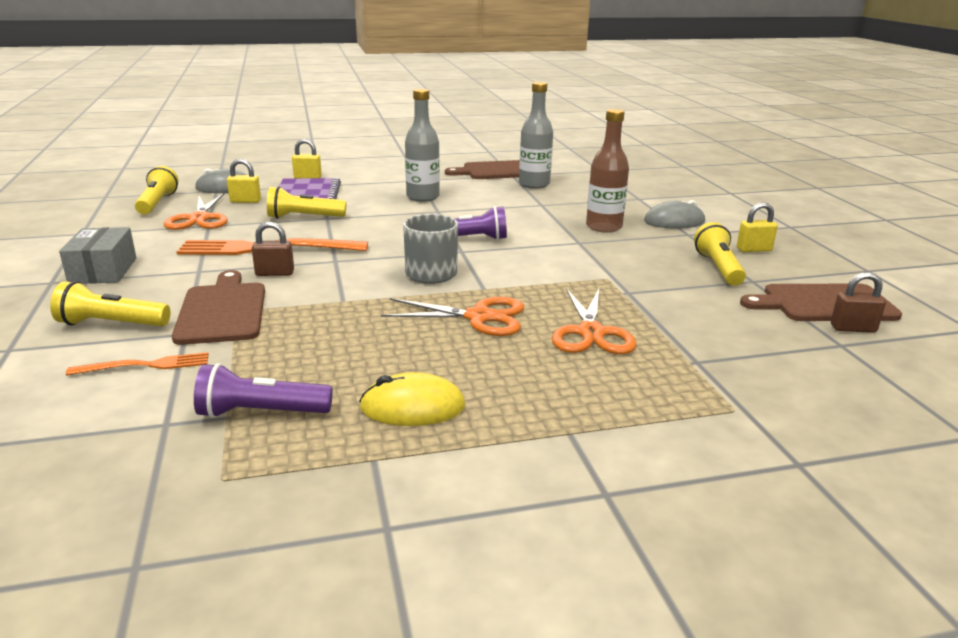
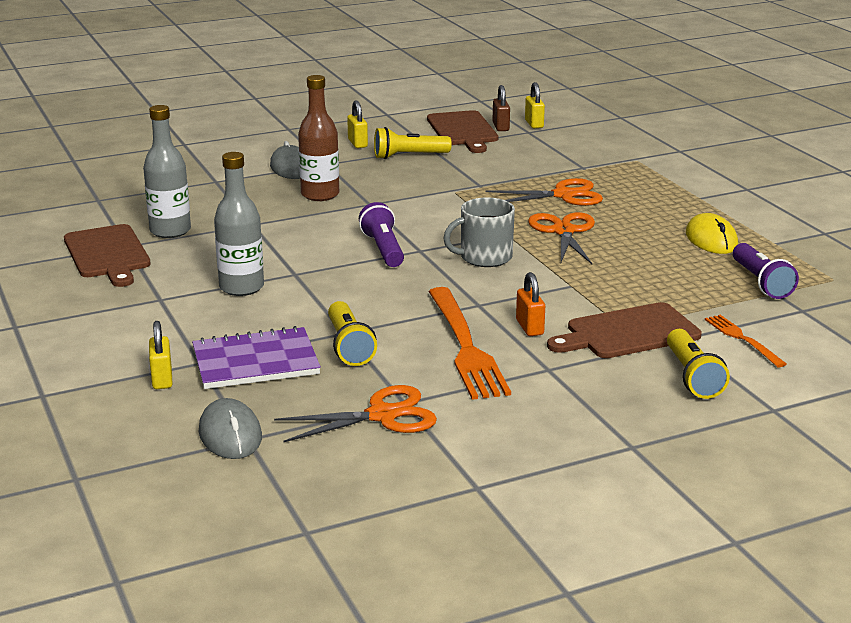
camera: 100 degrees left, 0 degrees up
grey box [59,227,136,284] -> none
yellow flashlight [135,166,179,215] -> none
yellow padlock [227,159,261,203] -> yellow padlock moved to [525,82,545,128]
brown padlock [252,222,294,276] -> orange padlock [516,272,545,336]

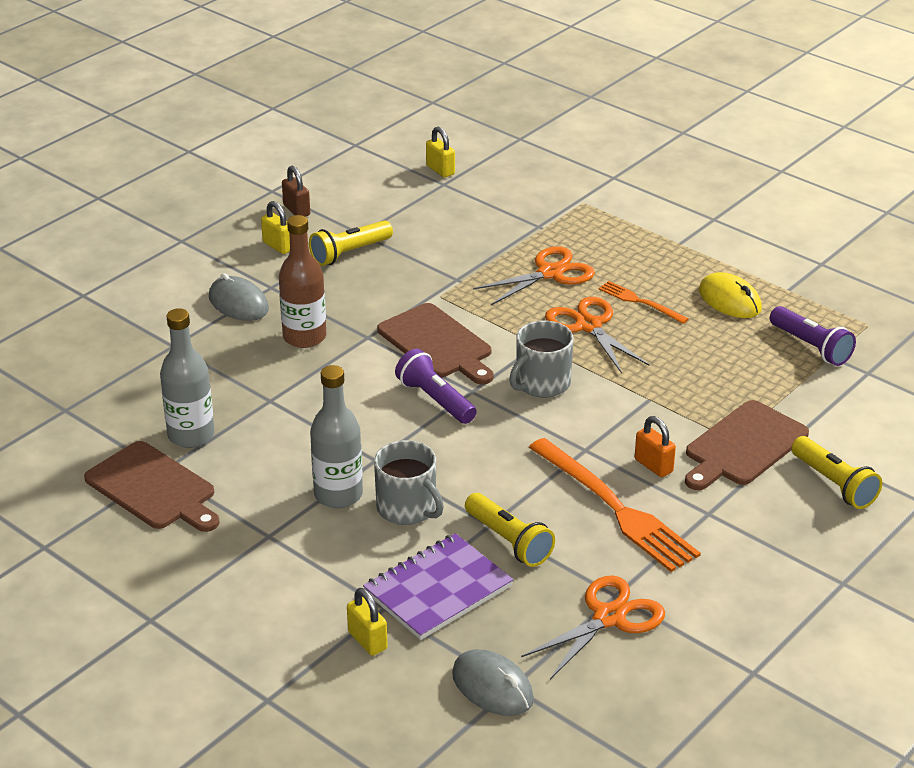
camera: 25 degrees left, 10 degrees up
brown cutting board [427,110,498,153] -> brown cutting board moved to [377,303,494,385]
brown padlock [493,85,510,131] -> brown padlock moved to [282,166,310,217]
orange fork [705,315,787,367] -> orange fork moved to [599,281,688,324]
none -> grey mug [374,440,444,525]

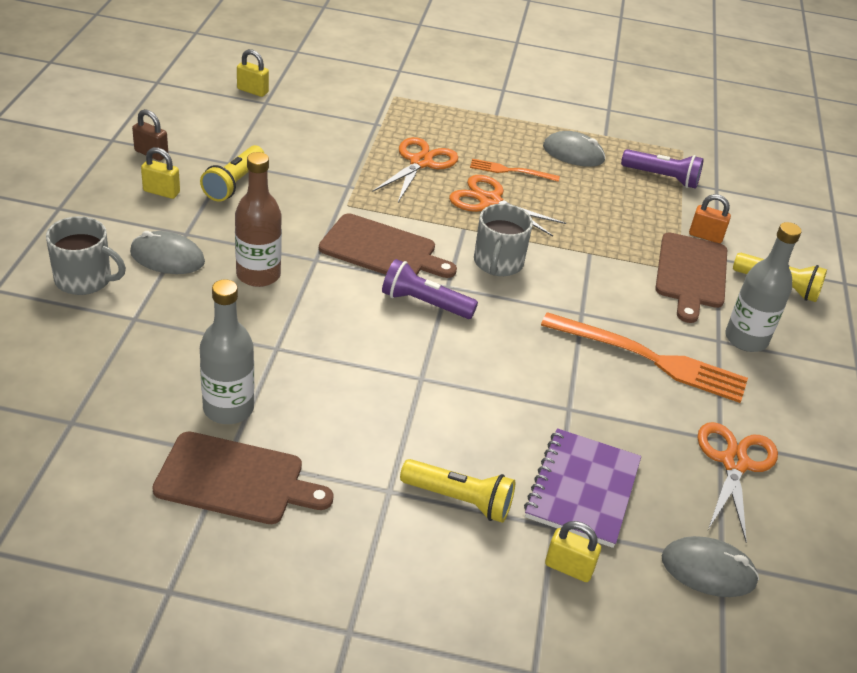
camera: 35 degrees left, 5 degrees up
grey bottle [310,365,363,508] -> grey bottle moved to [725,222,802,352]
grey mug [374,440,444,525] -> grey mug moved to [46,216,126,295]
yellow flashlight [465,493,555,567] -> yellow flashlight moved to [400,459,515,523]
orange padlock [635,416,676,477] -> orange padlock moved to [689,194,731,243]
yellow mouse [699,272,762,318] -> grey mouse [543,131,606,167]

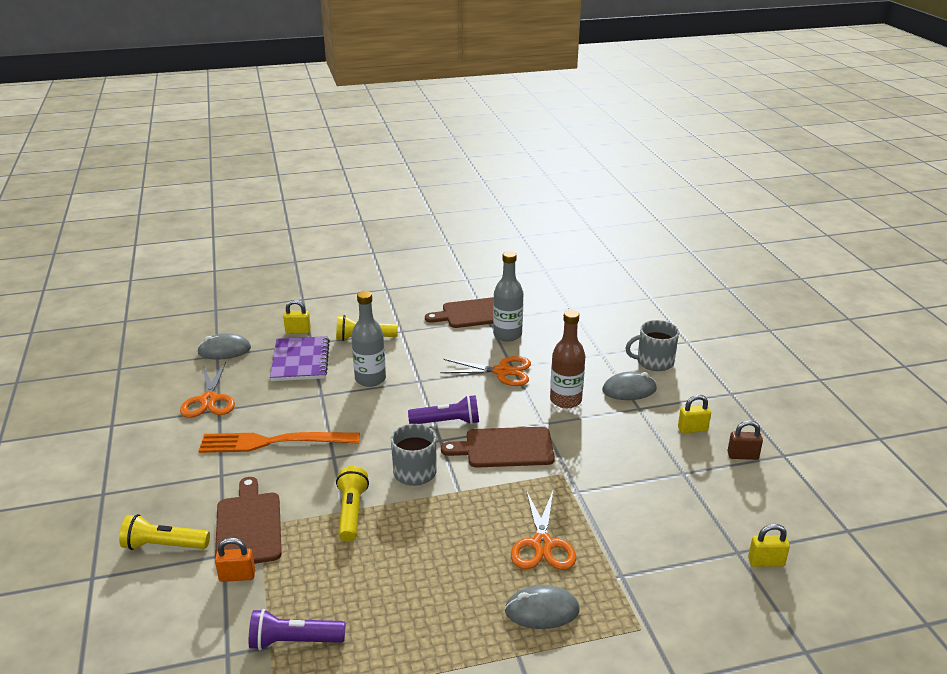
camera: 160 degrees right, 10 degrees down
yellow flashlight [200,145,264,202] -> yellow flashlight moved to [336,466,369,542]
orange scissors [449,175,566,236] -> orange scissors moved to [440,356,531,386]
orange fork [470,159,560,182] -> none
grey mouse [543,131,606,167] -> grey mouse moved to [505,585,580,629]
grey bottle [725,222,802,352] -> grey bottle moved to [351,291,386,387]

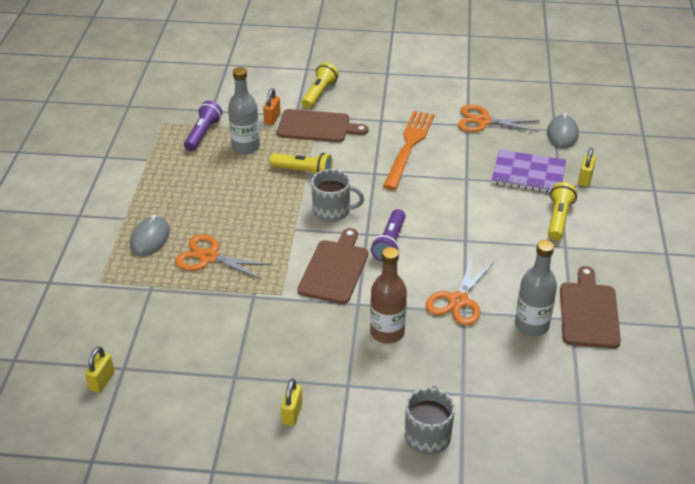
camera: 110 degrees right, 10 degrees up
grey bottle [351,291,386,387] -> grey bottle moved to [228,67,260,154]
grey mouse [602,372,657,400] -> none
brown padlock [728,420,763,460] -> none

